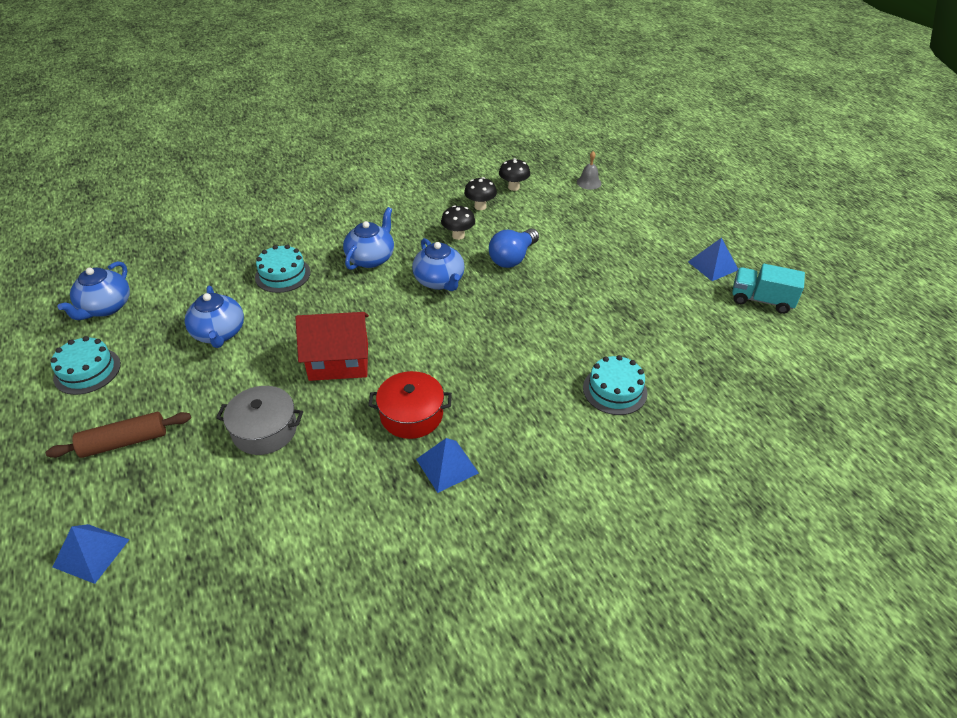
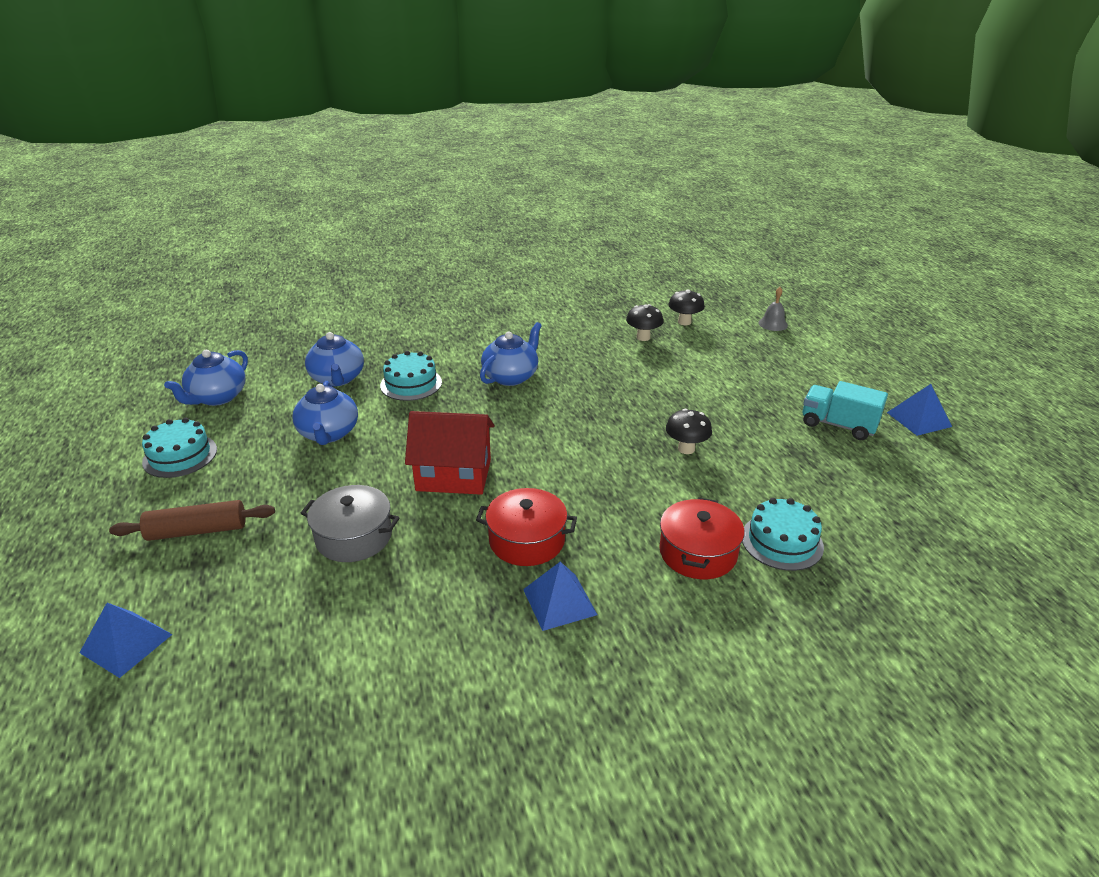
camera: 10 degrees right, 10 degrees down
blue teapot [412,238,465,291] -> blue teapot moved to [305,332,364,386]
black mushroom [441,205,475,240] -> black mushroom moved to [666,409,712,454]
blue light bulb [489,228,539,268] -> none
turquoise truck [732,264,805,314] -> turquoise truck moved to [803,381,888,440]
none -> red pot [659,497,744,579]

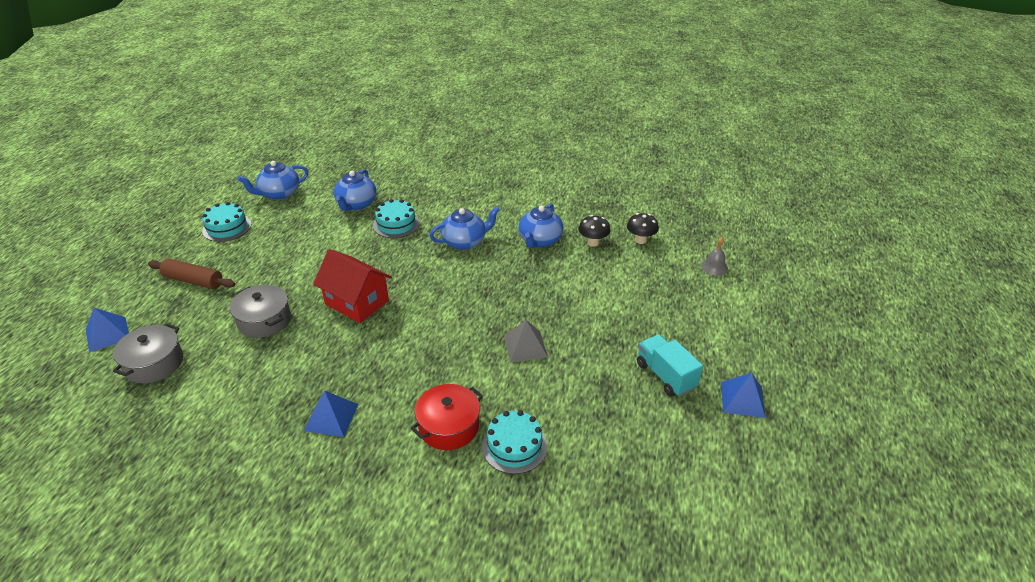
camera: 30 degrees right, 5 degrees up
blue teapot [292,381,358,445] -> blue teapot moved to [519,204,563,248]
red pot [476,488,577,566] -> none
black mushroom [666,409,712,454] -> grey pyramid [504,320,548,362]
none -> grey pot [113,324,183,384]

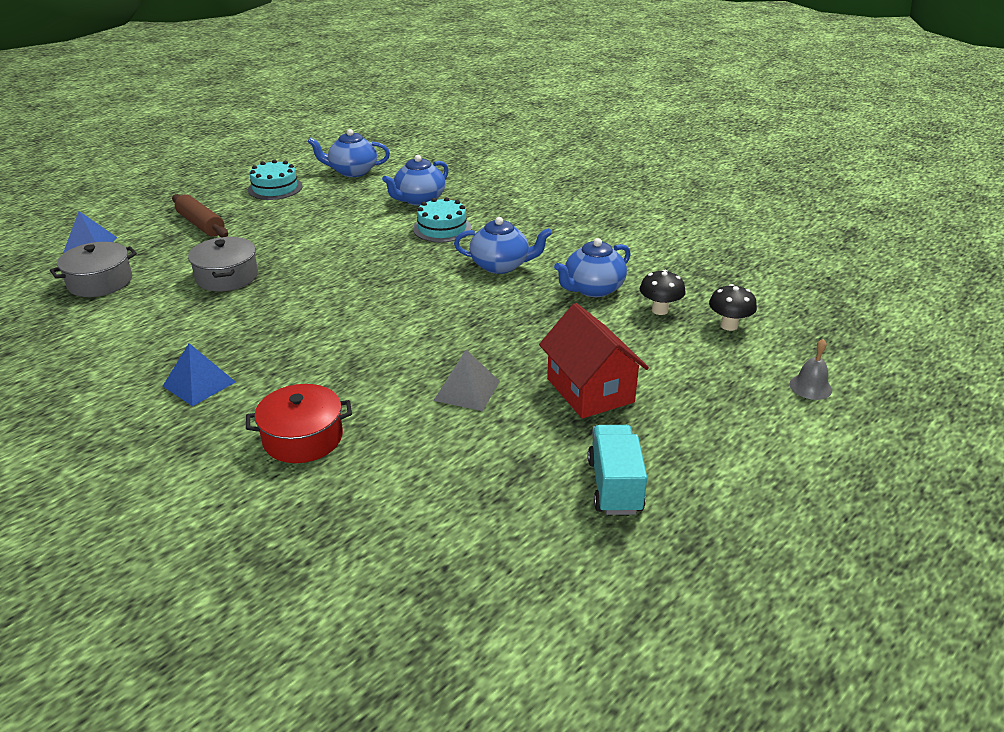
camera: 30 degrees right, 5 degrees down
red house [313,249,392,323] -> red house moved to [539,303,649,418]
turquoise cake [482,410,547,474] -> none
blue pyramid [721,373,766,418] -> none

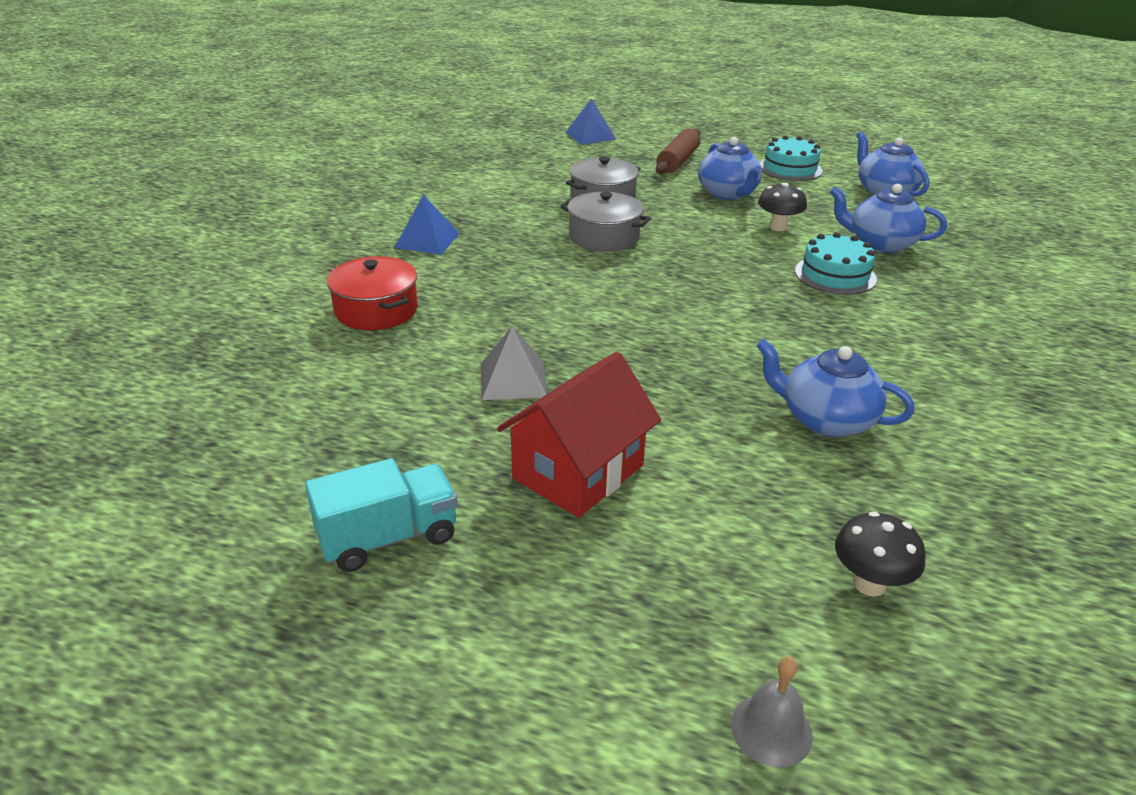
camera: 65 degrees right, 0 degrees up
grey pot [50,242,137,297] -> grey pot moved to [561,192,651,252]
blue teapot [454,217,552,274] -> blue teapot moved to [698,137,762,200]
black mushroom [640,270,686,315] -> black mushroom moved to [758,183,807,231]

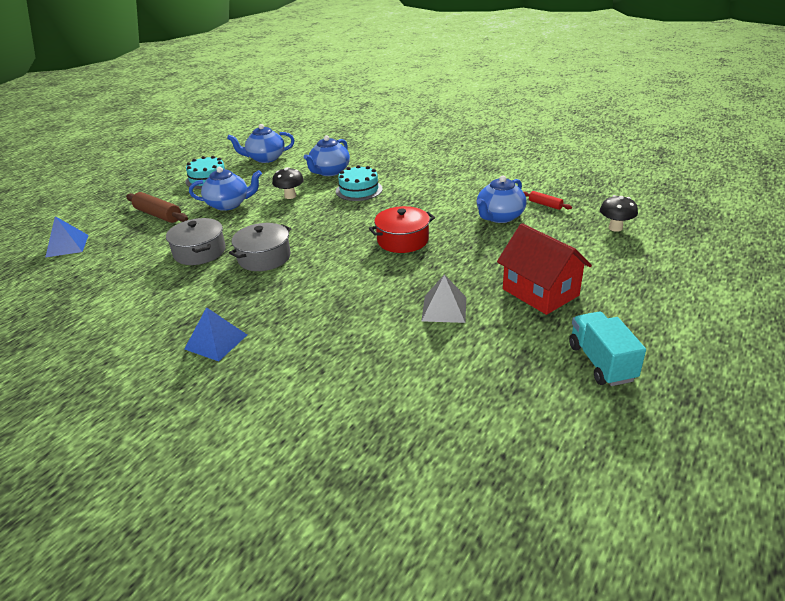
camera: 75 degrees left, 0 degrees up
red pot [327,256,418,330] -> red pot moved to [369,206,435,253]
grey bell [731,656,813,767] -> none
none -> red rolling pin [524,191,572,210]

